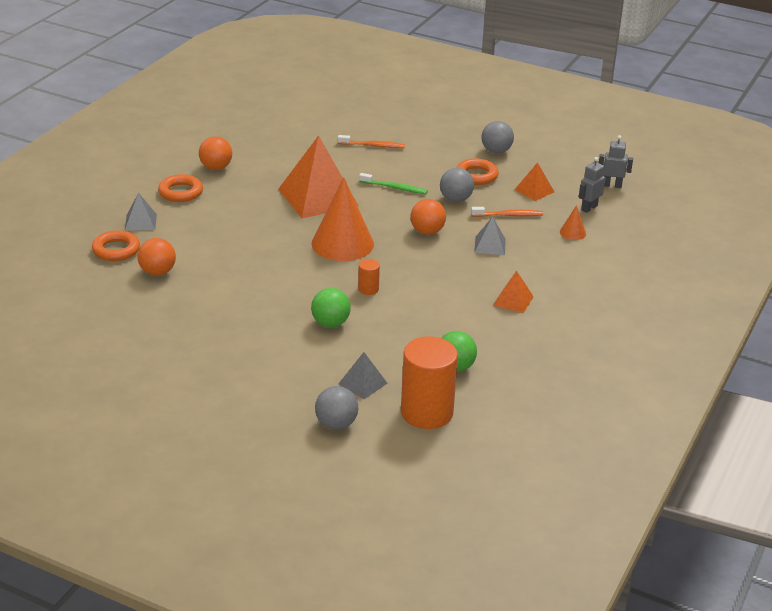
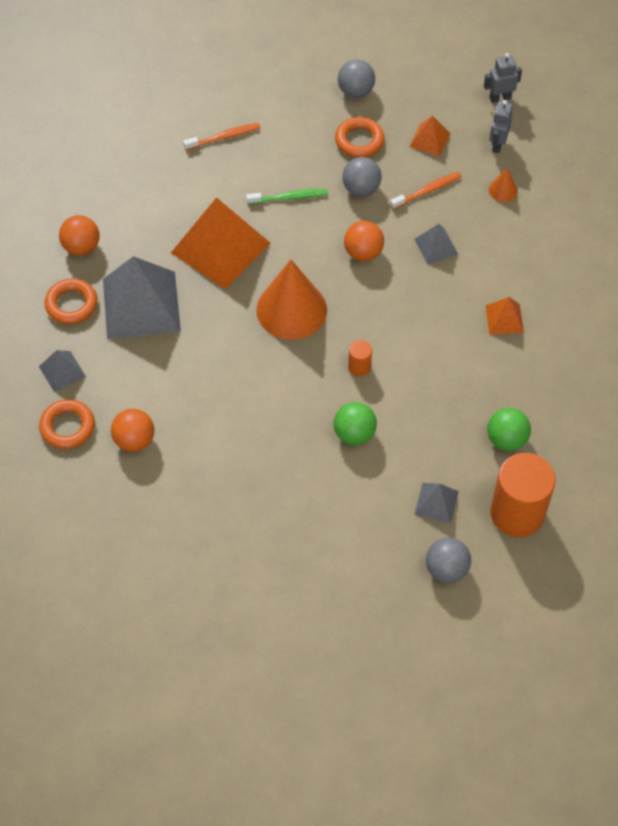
camera: 25 degrees left, 25 degrees up
none -> grey pyramid [103,256,181,340]

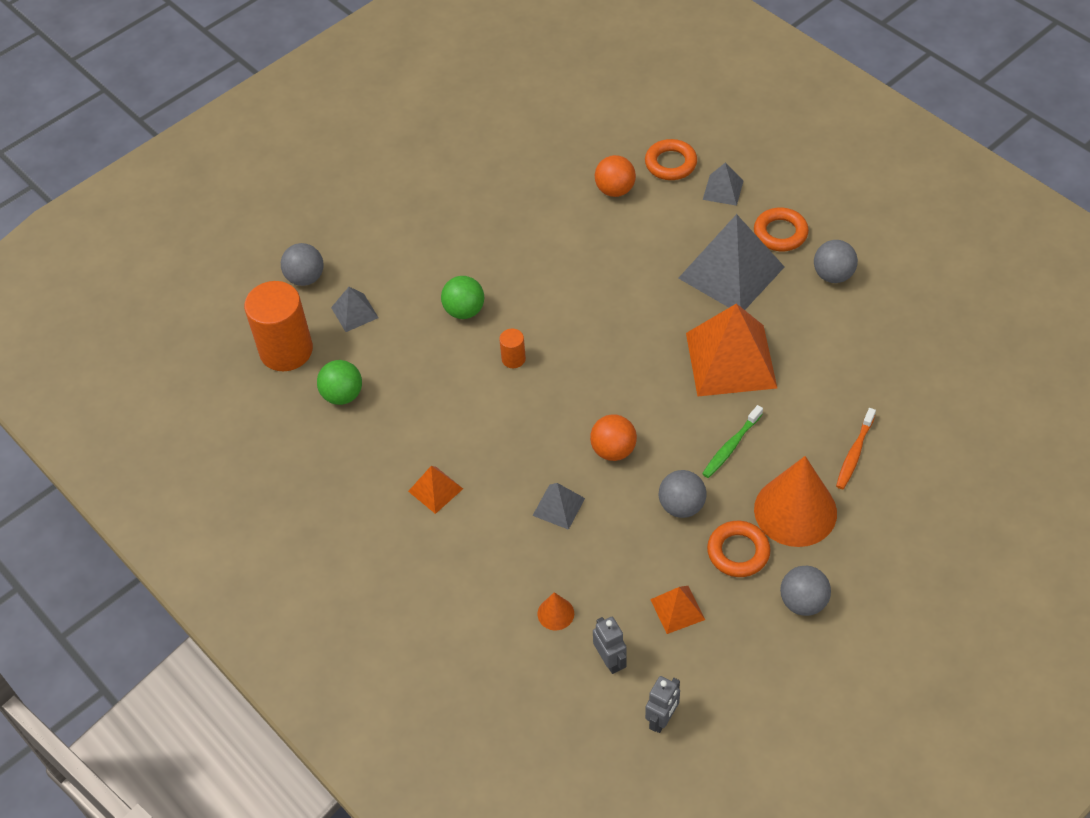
camera: 140 degrees right, 5 degrees down
orange ball [59,215,100,256] -> grey ball [814,240,858,283]
orange cone [257,259,327,340] -> orange cone moved to [754,456,837,547]
orange toothbrush [390,172,462,209] -> none

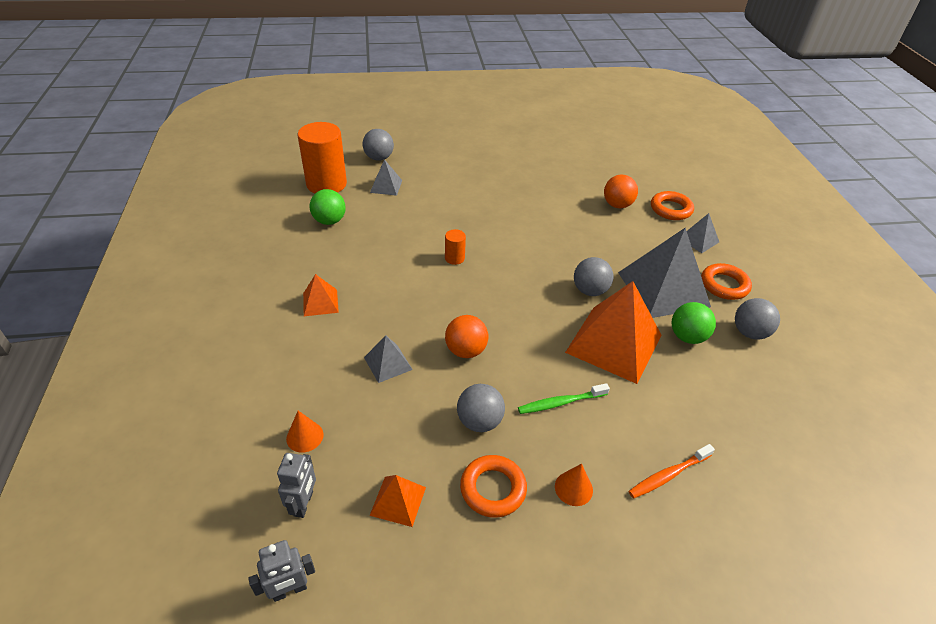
camera: 30 degrees right, 10 degrees down
green ball [441,276,484,319] -> green ball moved to [672,302,716,344]
orange cone [754,456,837,547] -> orange cone [555,463,593,506], size x0.43
grey ball [780,566,831,616] -> grey ball moved to [574,257,613,296]

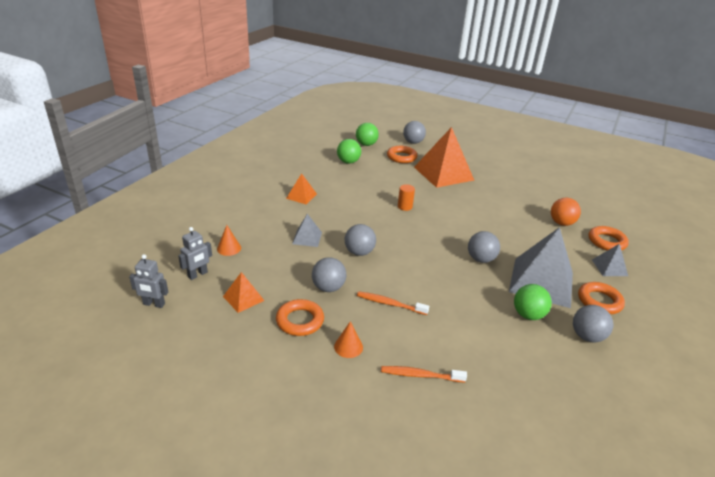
camera: 35 degrees right, 10 degrees down
orange cylinder [298,122,347,193] -> green ball [356,123,379,146]
grey pyramid [370,159,402,196] -> orange ring [387,146,417,163]
orange ball [445,315,488,358] -> grey ball [345,224,376,256]
green toothbrush [518,383,610,414] -> orange toothbrush [357,291,429,315]
orange pyramid [565,281,661,384] -> orange pyramid moved to [414,127,474,188]

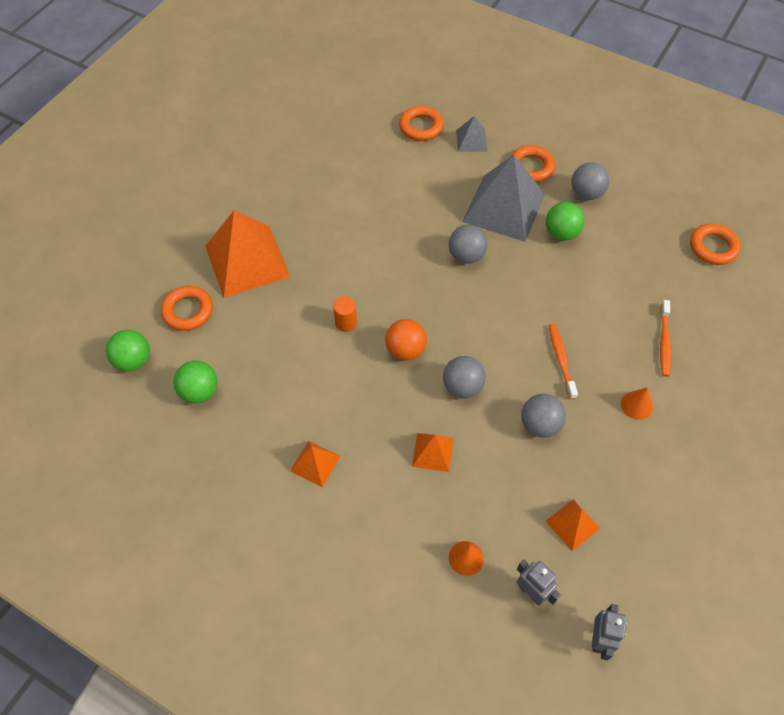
camera: 85 degrees left, 25 degrees up
orange ring [276,299,324,336] -> orange ring moved to [690,223,741,265]
grey pyramid [292,214,322,247] -> orange pyramid [412,433,453,472]
orange toothbrush [357,291,429,315] -> orange toothbrush turned 150 degrees clockwise [549,324,578,400]
grey ball [403,121,426,144] -> none
orange ball [551,198,581,226] -> orange ball moved to [385,319,427,360]

